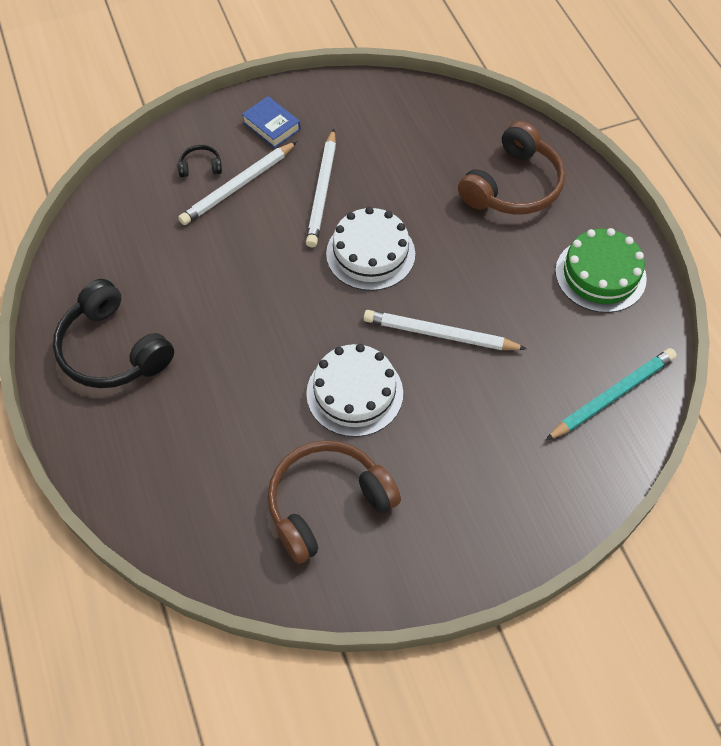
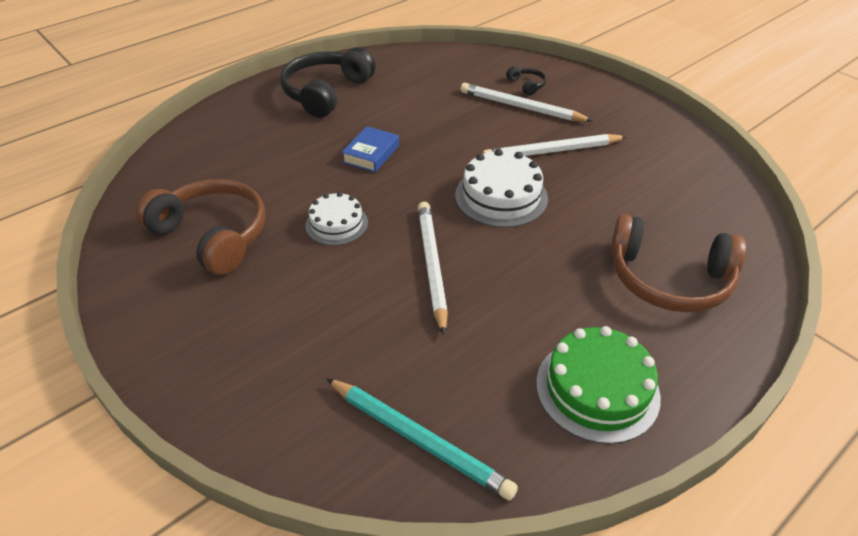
camera: 70 degrees right, 15 degrees down
blue book [242,96,301,148] -> blue book moved to [342,126,399,172]
white cake [306,344,403,437] -> white cake [305,192,368,246], size x0.64

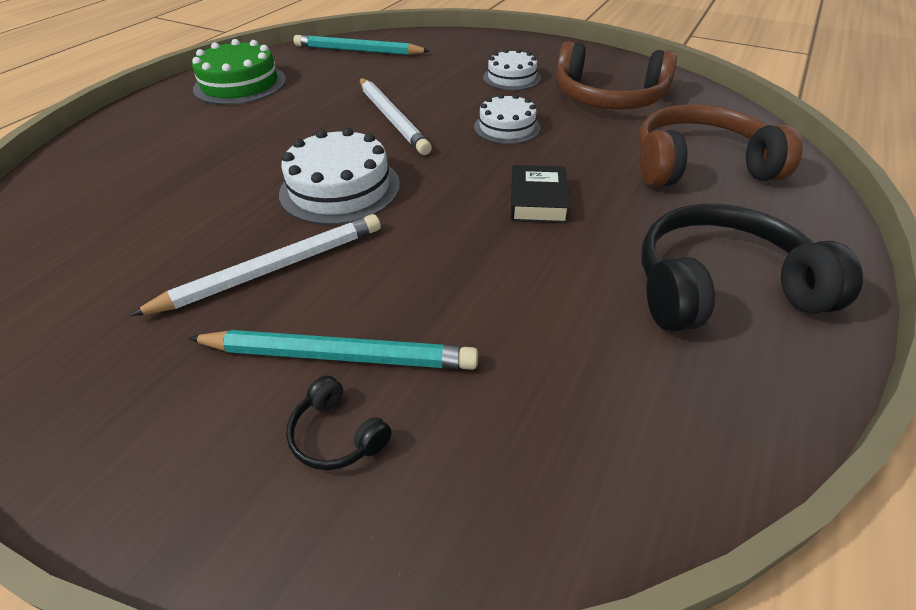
camera: 160 degrees right, 0 degrees up
black headphones [280,47,376,118] -> black headphones turned 105 degrees counterclockwise [641,204,863,332]
blue book [342,126,399,172] -> black book [511,165,570,223]
white pencil [461,83,593,122] -> turquoise pencil [188,330,478,370]
brown headphones [610,214,746,313] -> brown headphones moved to [638,104,803,187]
none -> white cake [483,49,541,90]

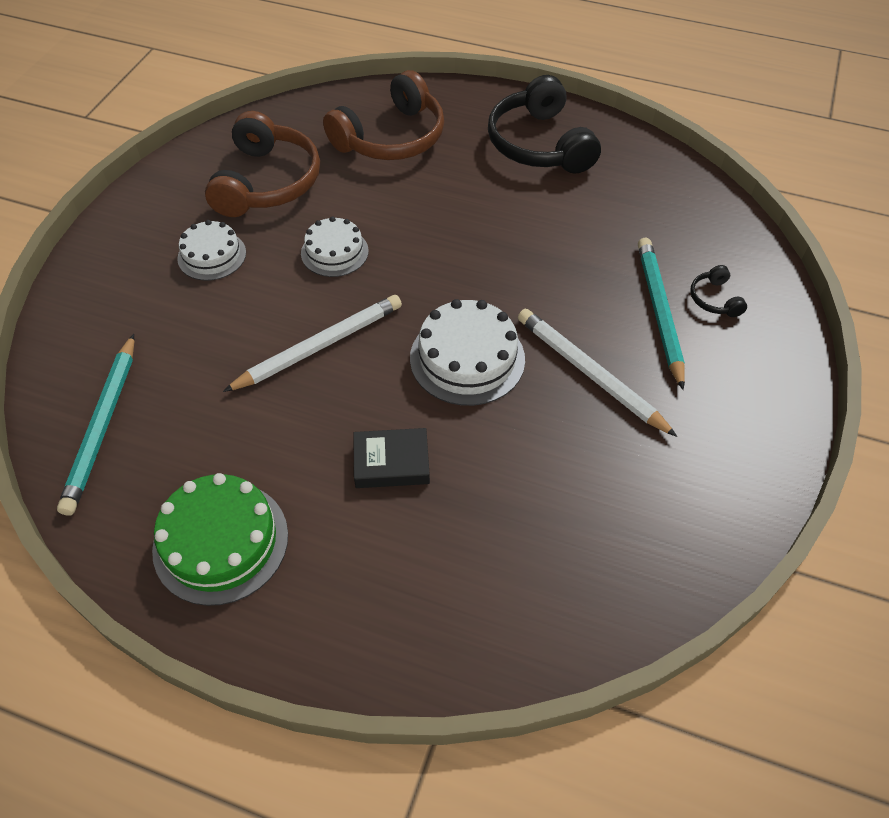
camera: 100 degrees left, 10 degrees up
black headphones [286,375,392,470] -> black headphones turned 135 degrees clockwise [690,265,747,317]
black book [511,165,570,223] -> black book moved to [353,428,430,488]
brown headphones [638,104,803,187] -> brown headphones turned 120 degrees counterclockwise [323,70,444,160]

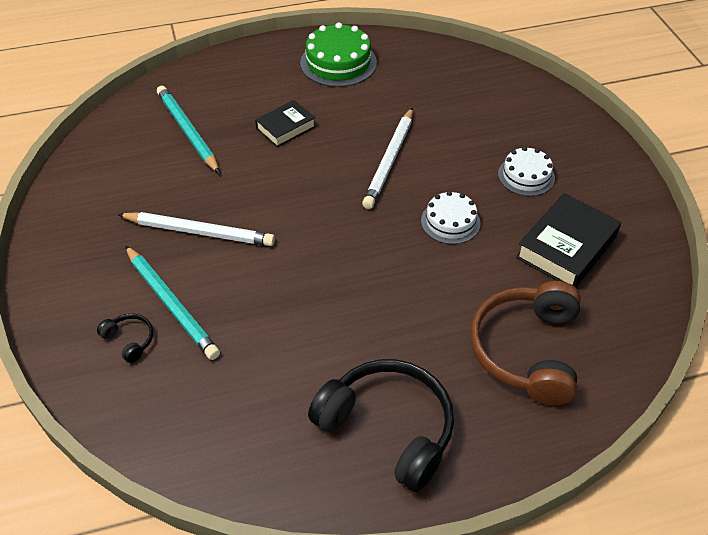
camera: 145 degrees right, 5 degrees down
turquoise pencil [57,334,135,516] -> turquoise pencil moved to [157,86,220,174]
brown headphones [205,111,320,217] -> black book [516,193,621,287]
white cake [410,299,525,406] -> none

